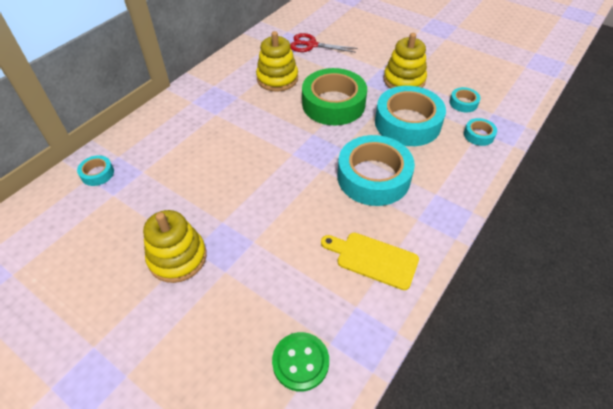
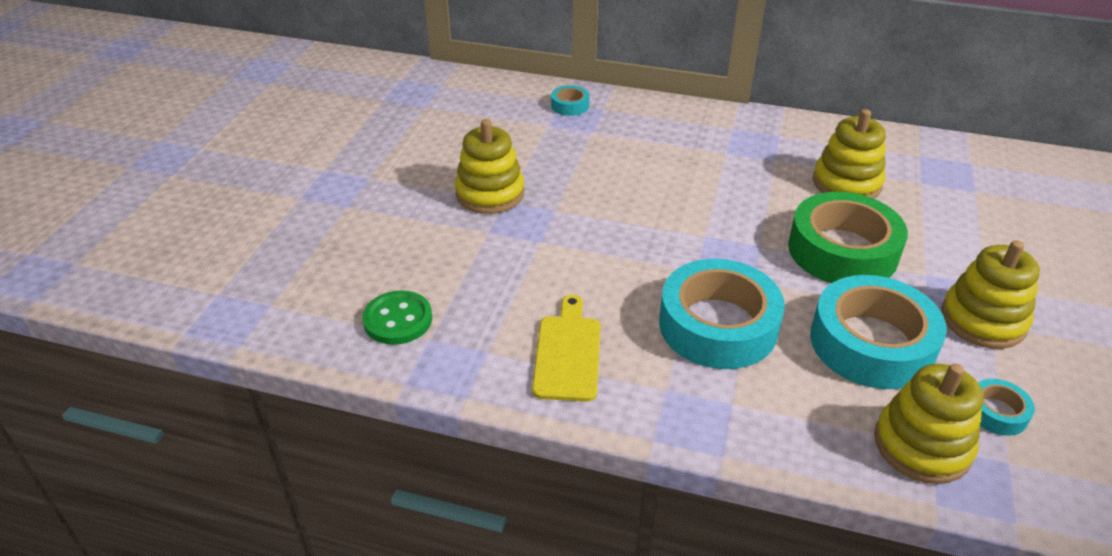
camera: 70 degrees right, 10 degrees down
red scissors [290,33,357,53] -> none
turquoise tape [464,118,497,146] -> yellow stacking toy [874,363,983,484]

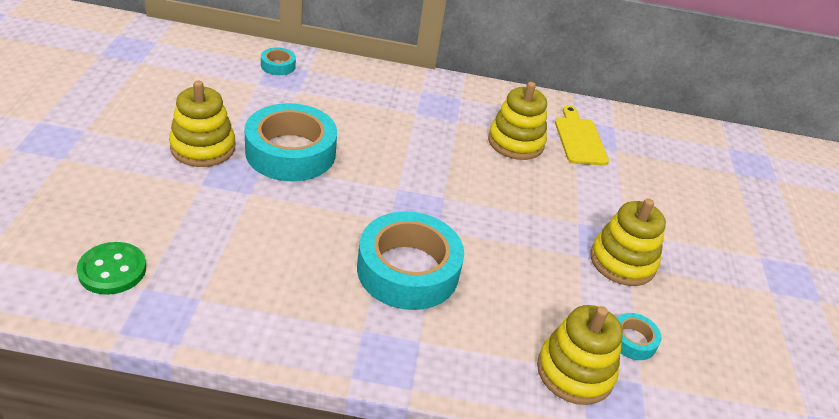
camera: 15 degrees left, 0 degrees up
yellow cutting board [532,295,601,402] -> yellow cutting board moved to [555,105,609,165]
green tape [788,192,908,283] -> none
turquoise tape [810,275,947,389] -> turquoise tape moved to [245,103,337,181]

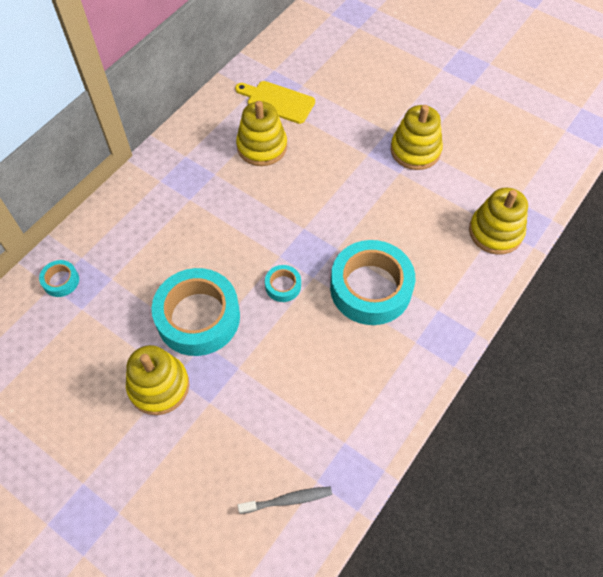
camera: 55 degrees left, 20 degrees up
green button [77,242,146,295] -> grey toothbrush [237,487,332,514]
turquoise tape [617,313,662,360] -> turquoise tape moved to [265,265,301,302]

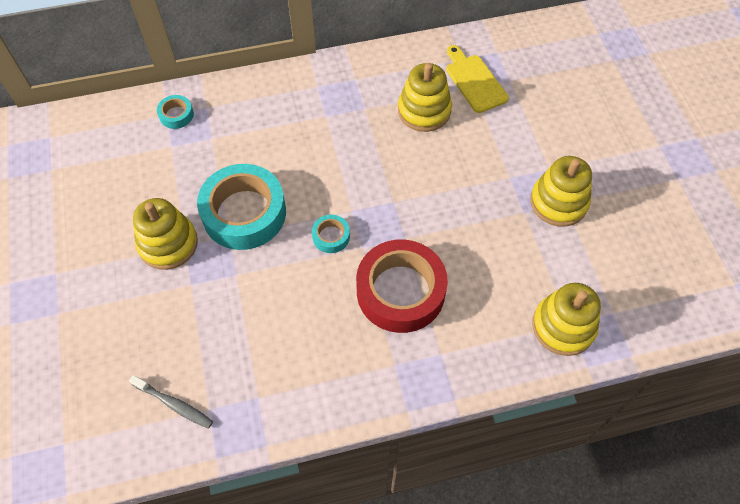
camera: 40 degrees right, 0 degrees up
turquoise tape [330,240,415,325] -> red tape [356,239,448,333]

